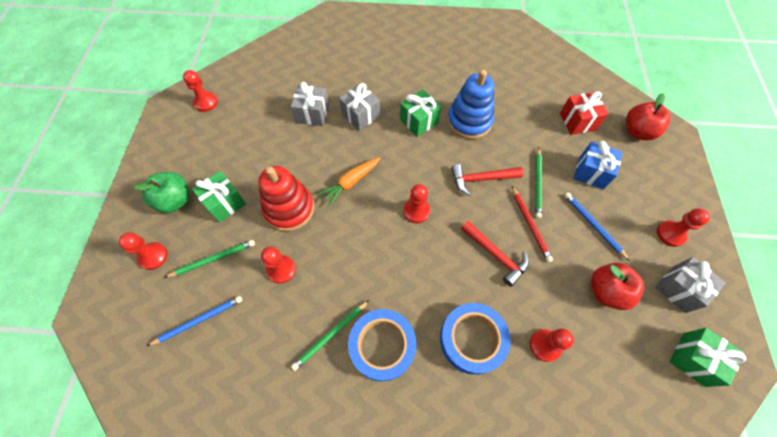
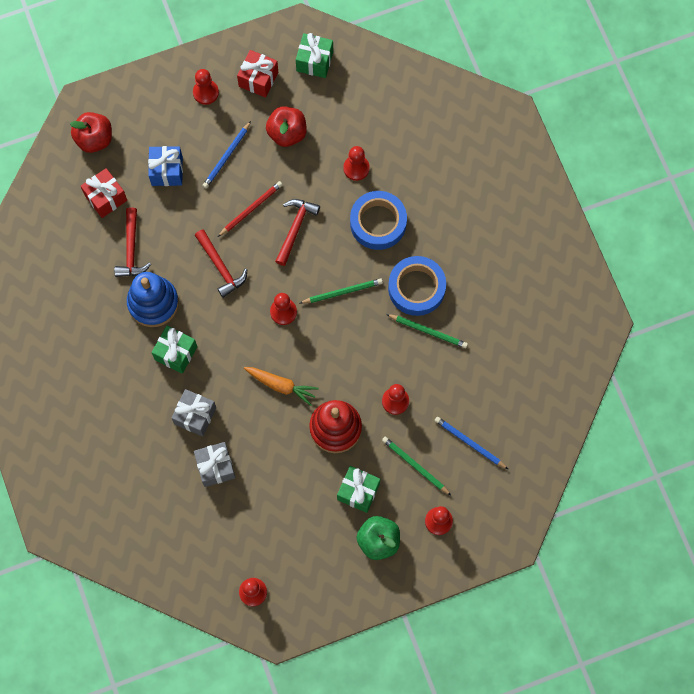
camera: 115 degrees left, 10 degrees up
green pencil [535,147,542,218] -> green pencil moved to [300,278,383,304]
grey gift [655,257,726,313] -> red gift [237,50,278,98]
none -> red hammer [114,207,151,277]

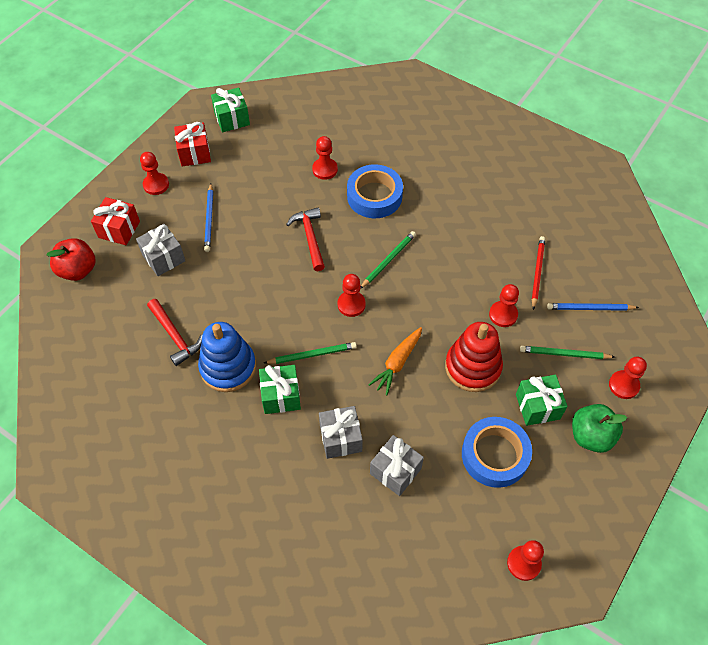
camera: 35 degrees left, 15 degrees down
red gift [81,168,127,218] -> red gift moved to [91,197,140,245]
blue gift [148,146,183,186] -> grey gift [136,224,185,276]
red hammer [195,229,247,298] -> none
red pencil [218,181,283,237] -> red pencil moved to [532,236,545,310]
orange carrot [244,367,319,406] -> orange carrot turned 135 degrees clockwise [368,327,422,395]
red apple [266,106,307,147] -> none
green pencil [386,314,468,348] -> green pencil moved to [264,342,357,364]
blue tape [388,256,446,316] -> blue tape moved to [462,417,532,488]

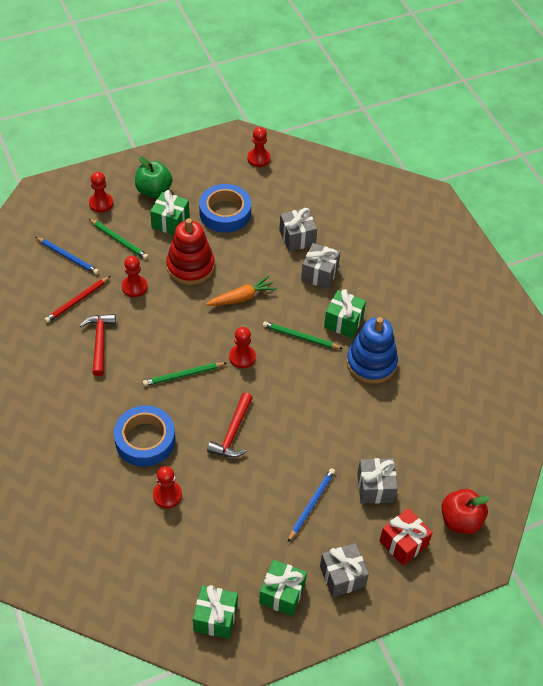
camera: 150 degrees left, 5 degrees down
red pawn [140,152,169,195] -> grey gift [320,543,369,597]
red hammer [147,299,202,366] -> red hammer moved to [79,314,116,376]
red gift [174,122,211,166] -> green gift [259,560,307,616]

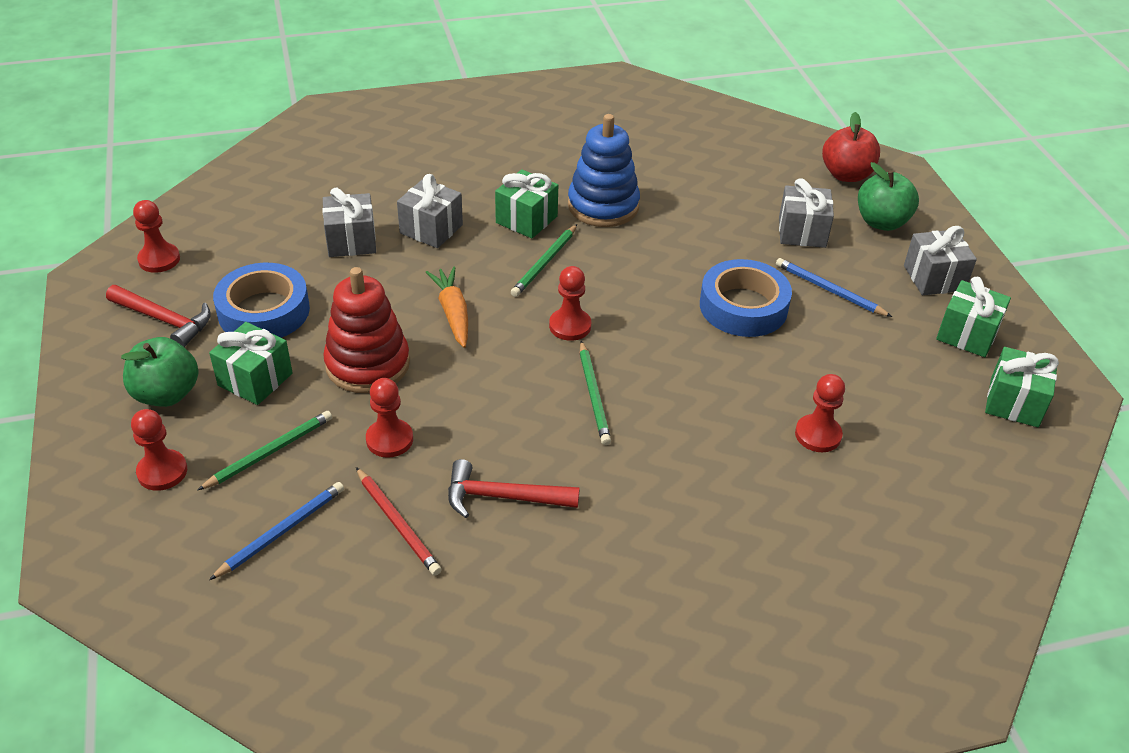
camera: 80 degrees left, 10 degrees down
blue tape [114,405,175,467] -> blue tape moved to [700,259,792,337]
red hammer [207,392,253,458] -> red hammer moved to [106,285,211,347]
red gift [380,508,433,566] -> green apple [858,162,919,231]

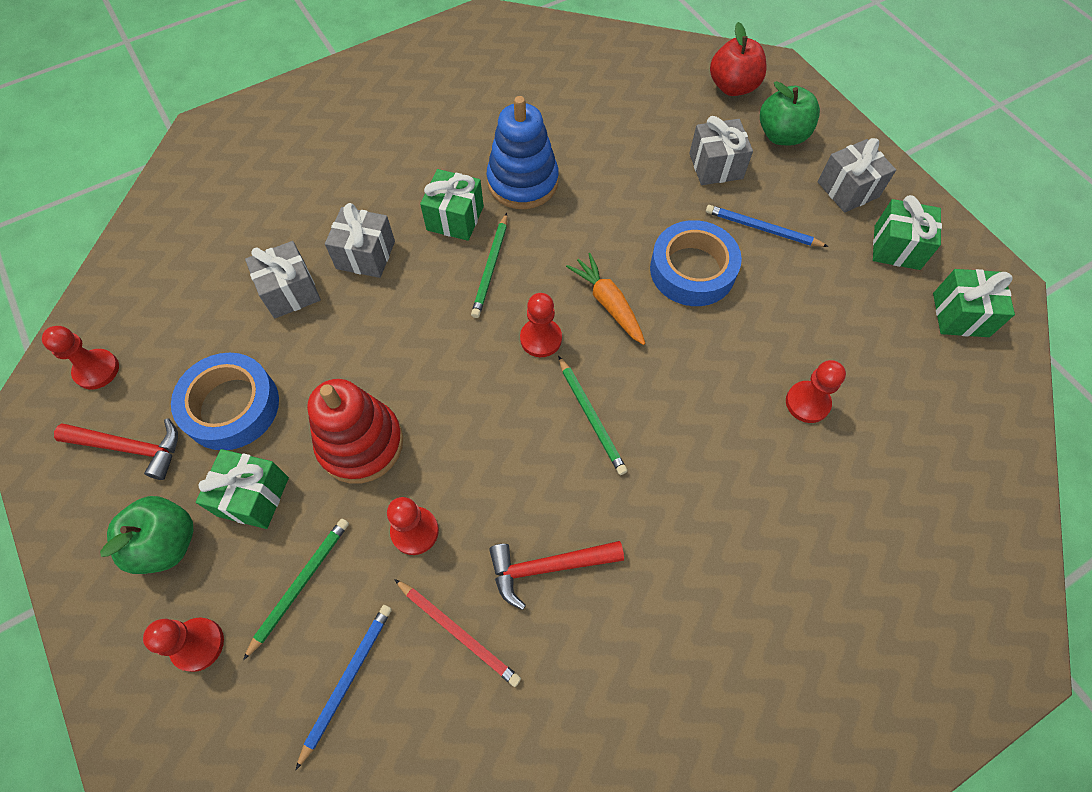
camera: 15 degrees left, 20 degrees up
orange carrot [426,267,468,348] -> orange carrot moved to [566,253,646,345]

